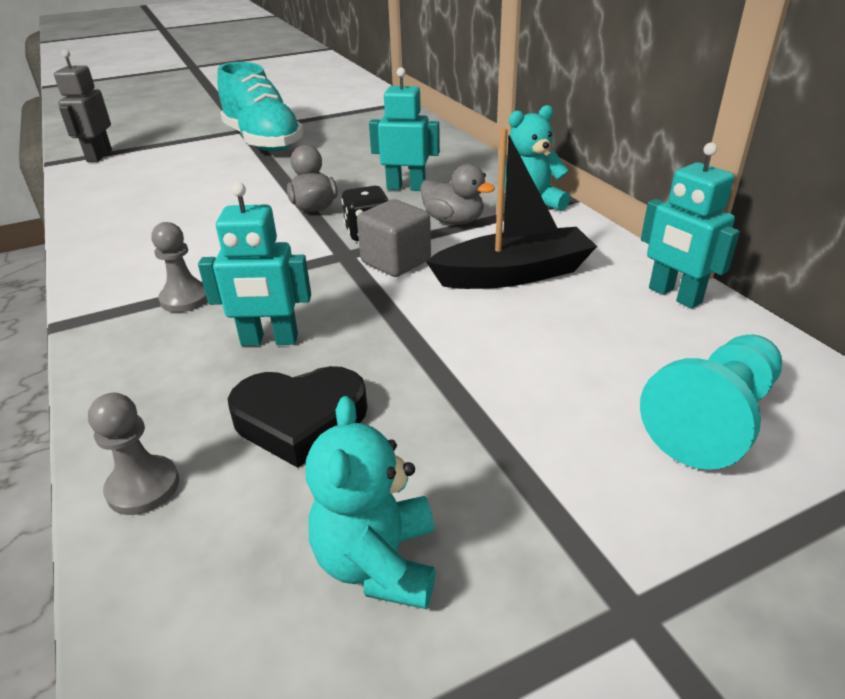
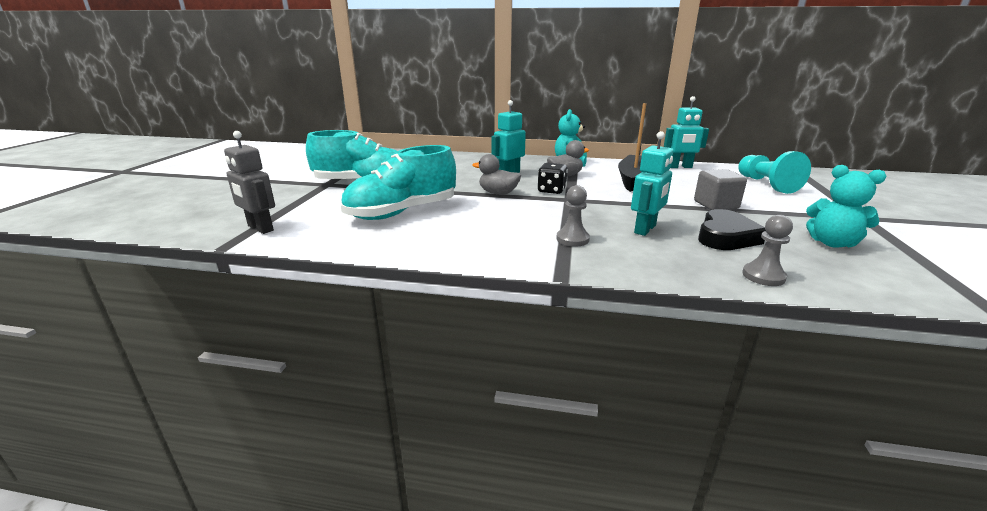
camera: 55 degrees left, 10 degrees down
grey cube [357,199,431,277] -> grey cube moved to [694,169,747,210]
none -> turquoise shoe [341,145,456,220]

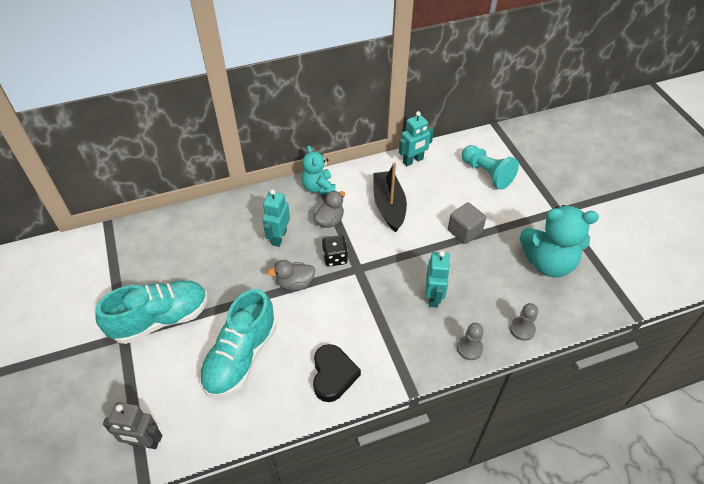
camera: 30 degrees left, 25 degrees up
grey pawn [556,185,590,247] -> grey pawn moved to [457,323,484,360]
black heart [698,209,766,250] -> black heart moved to [313,344,361,402]
turquoise teddy bear [806,165,886,248] -> turquoise teddy bear [520,205,599,277], size x1.61

